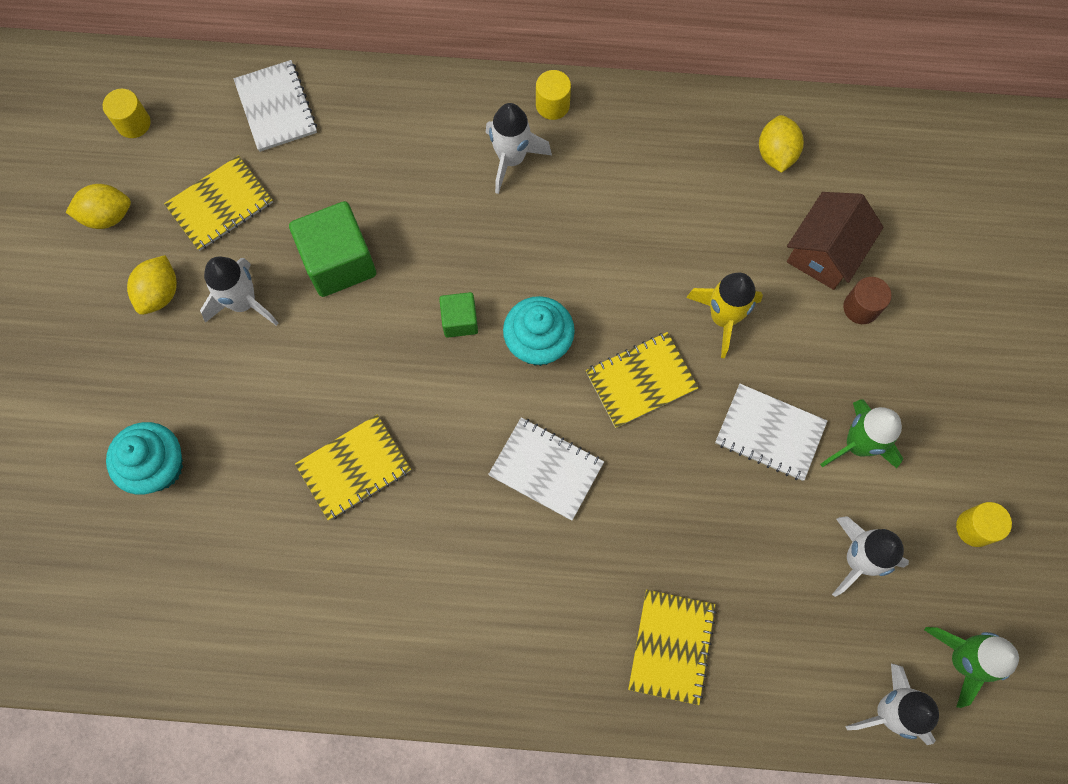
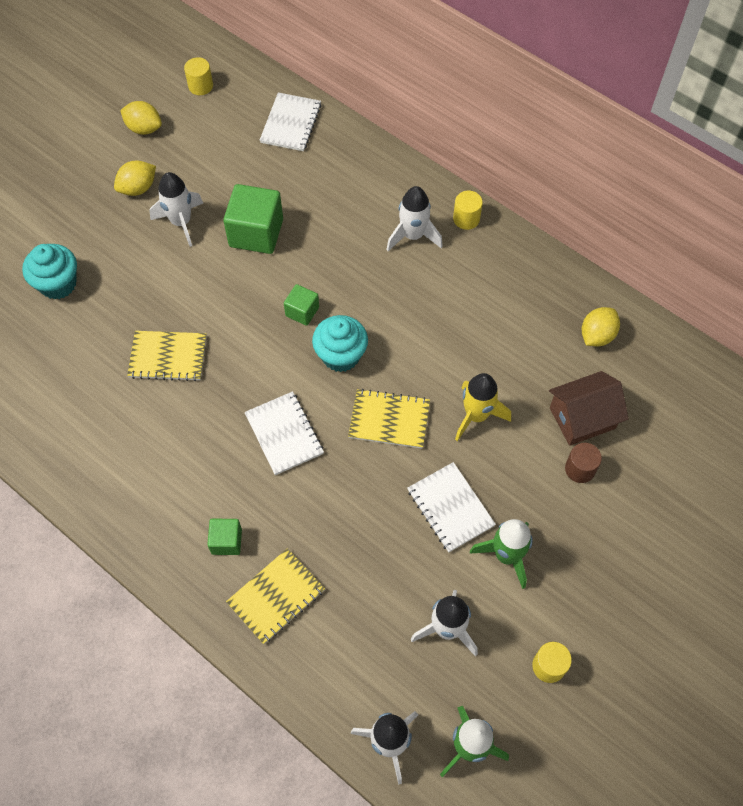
camera: 35 degrees right, 10 degrees down
yellow notebook [164,155,273,251] -> none
none -> green cube [207,519,242,555]

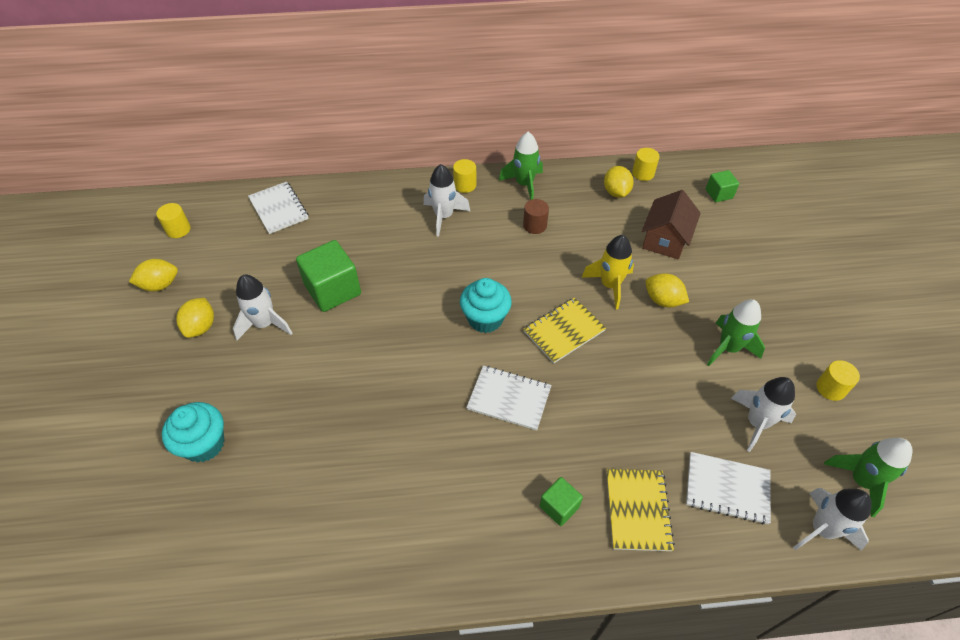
camera: 45 degrees left, 10 degrees down
yellow notebook [127,331,206,381] -> none
green cube [284,284,319,326] -> green cube moved to [706,170,739,202]
white notebook [407,462,496,552] -> white notebook moved to [686,452,771,525]
brown cylinder [565,443,602,483] -> brown cylinder moved to [523,199,549,234]
none -> green rocket [499,132,543,200]
none -> yellow cylinder [632,148,659,181]
none -> yellow lemon [645,273,689,308]

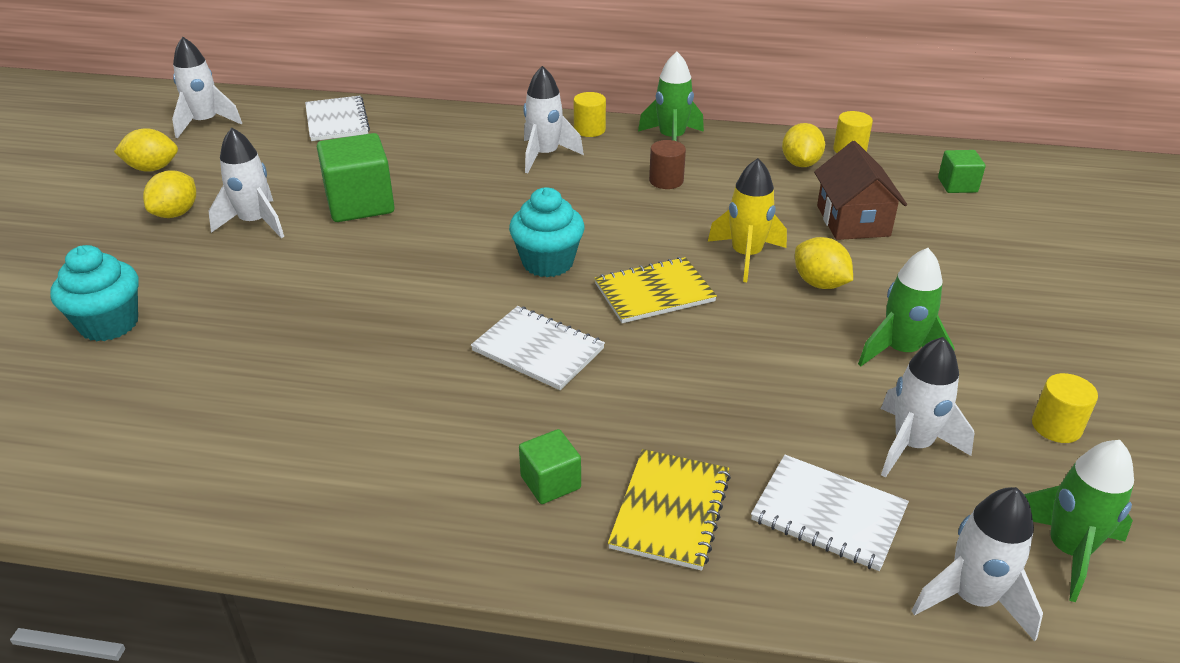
camera: 15 degrees right, 15 degrees down
yellow cylinder [156,203,191,238] -> white rocket [172,37,242,139]
brown house [642,190,701,260] -> brown house turned 45 degrees counterclockwise [814,141,907,240]

